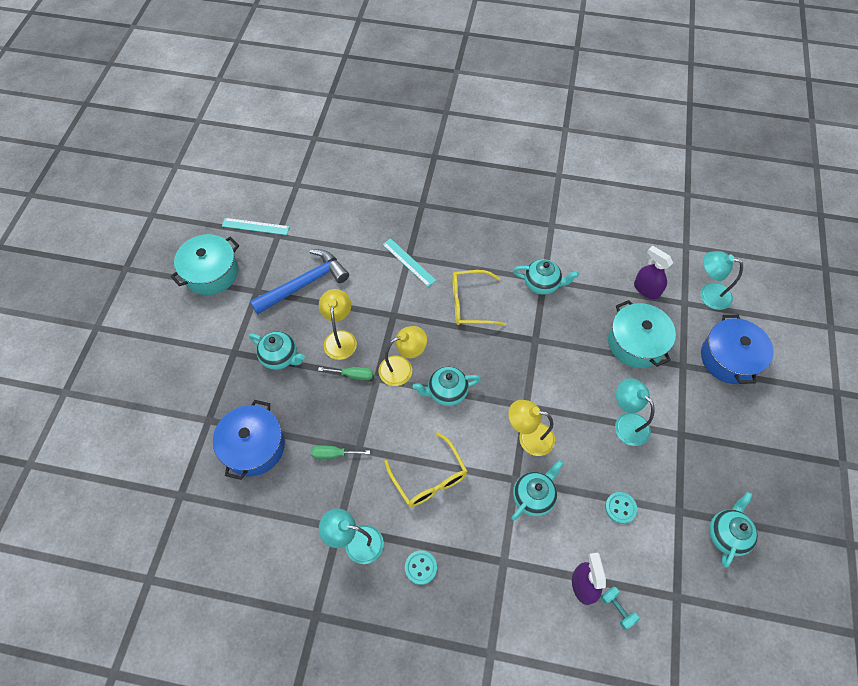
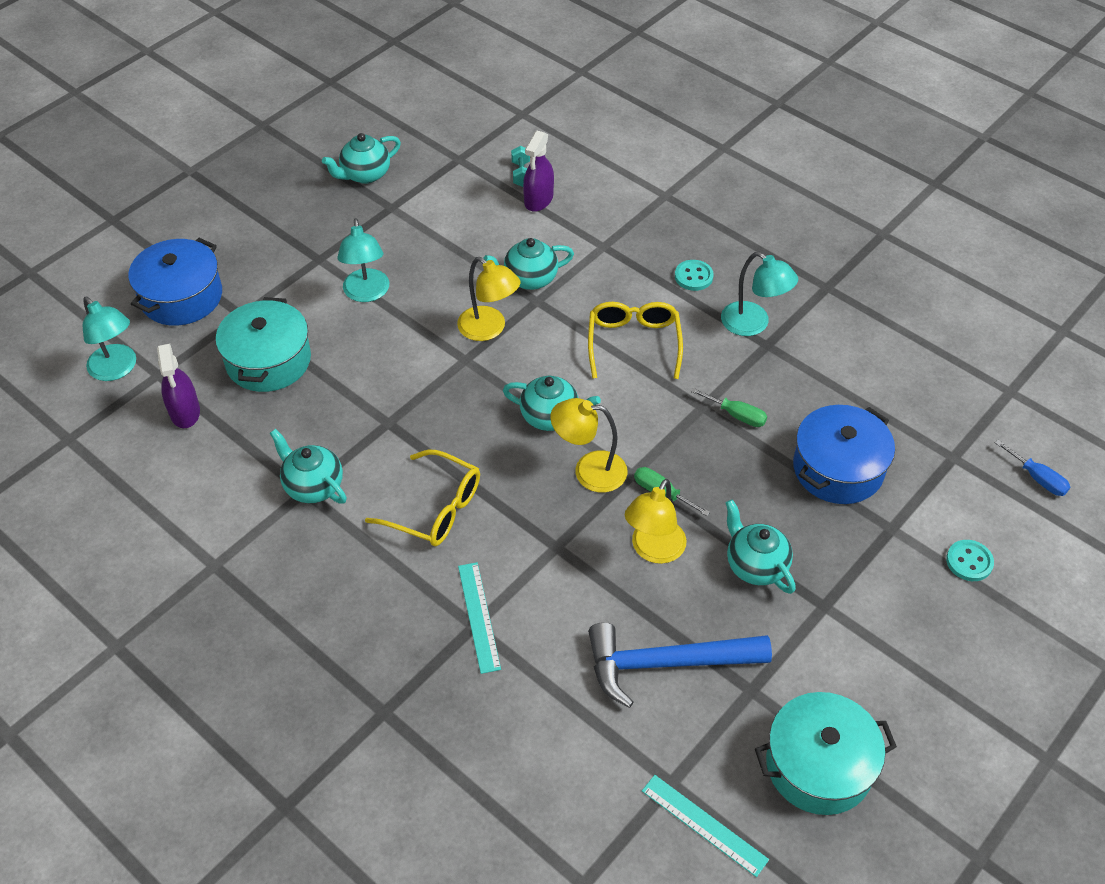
camera: 150 degrees left, 10 degrees down
turquoise button [605,492,637,524] -> turquoise button moved to [946,540,994,581]
none -> blue screwdriver [995,440,1070,496]

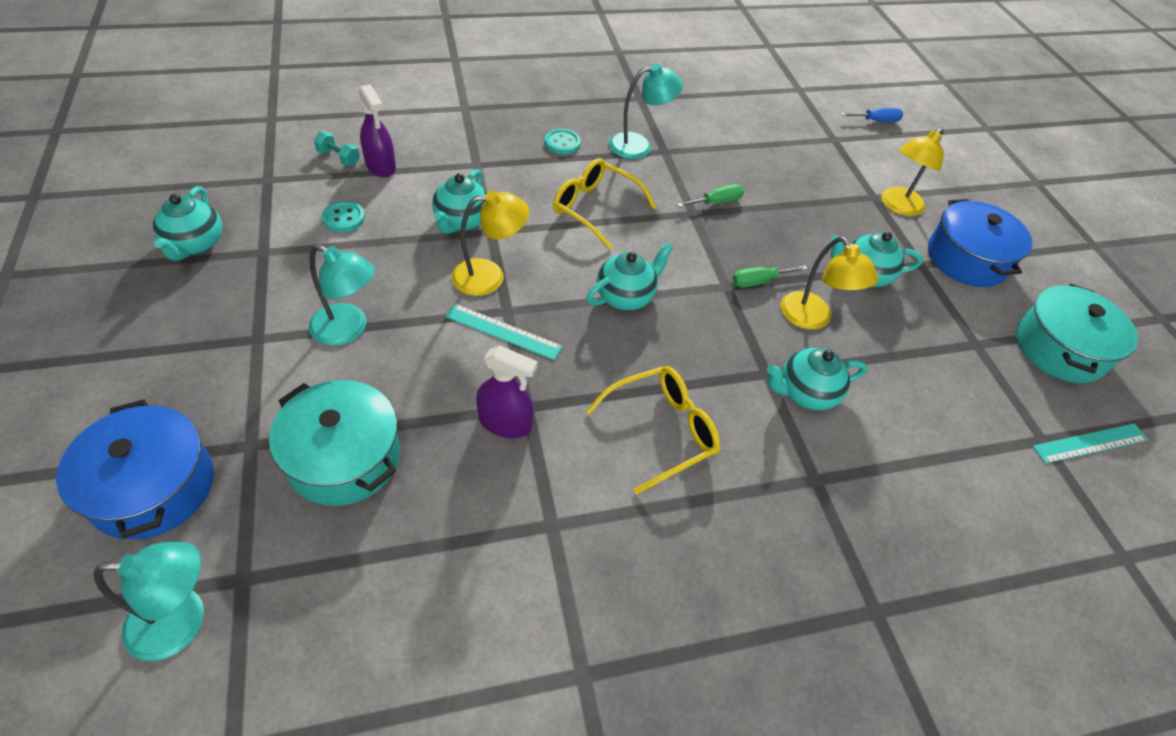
camera: 60 degrees left, 0 degrees up
purple spray bottle [157,344,200,428] -> purple spray bottle moved to [476,345,538,438]
turquoise teapot [270,429,347,504] -> turquoise teapot moved to [767,348,868,410]
turquoise ruler [458,562,501,674] -> turquoise ruler moved to [445,304,563,360]
yellow lamp [550,398,628,493] -> yellow lamp moved to [881,128,944,216]
blue hammer [588,622,772,708] -> none
blue pot [793,405,895,504] -> blue pot moved to [928,199,1033,287]
turquoise button [946,540,994,581] -> turquoise button moved to [322,201,365,232]

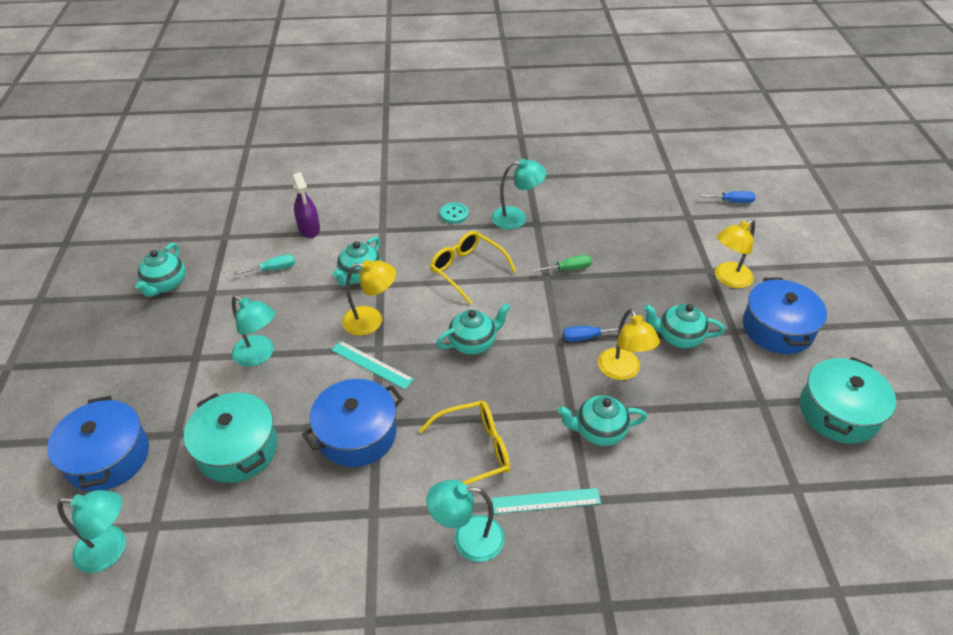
camera: 15 degrees right, 5 degrees down
turquoise dumbbell [314,132,360,166] -> none
turquoise button [322,201,365,232] -> turquoise screwdriver [233,254,295,275]
purple spray bottle [476,345,538,438] -> blue pot [302,379,403,467]
green screwdriver [733,265,808,287] -> blue screwdriver [563,326,619,342]
turquoise ruler [1033,423,1148,464] -> turquoise ruler moved to [492,488,601,514]
none -> turquoise lamp [426,480,505,562]

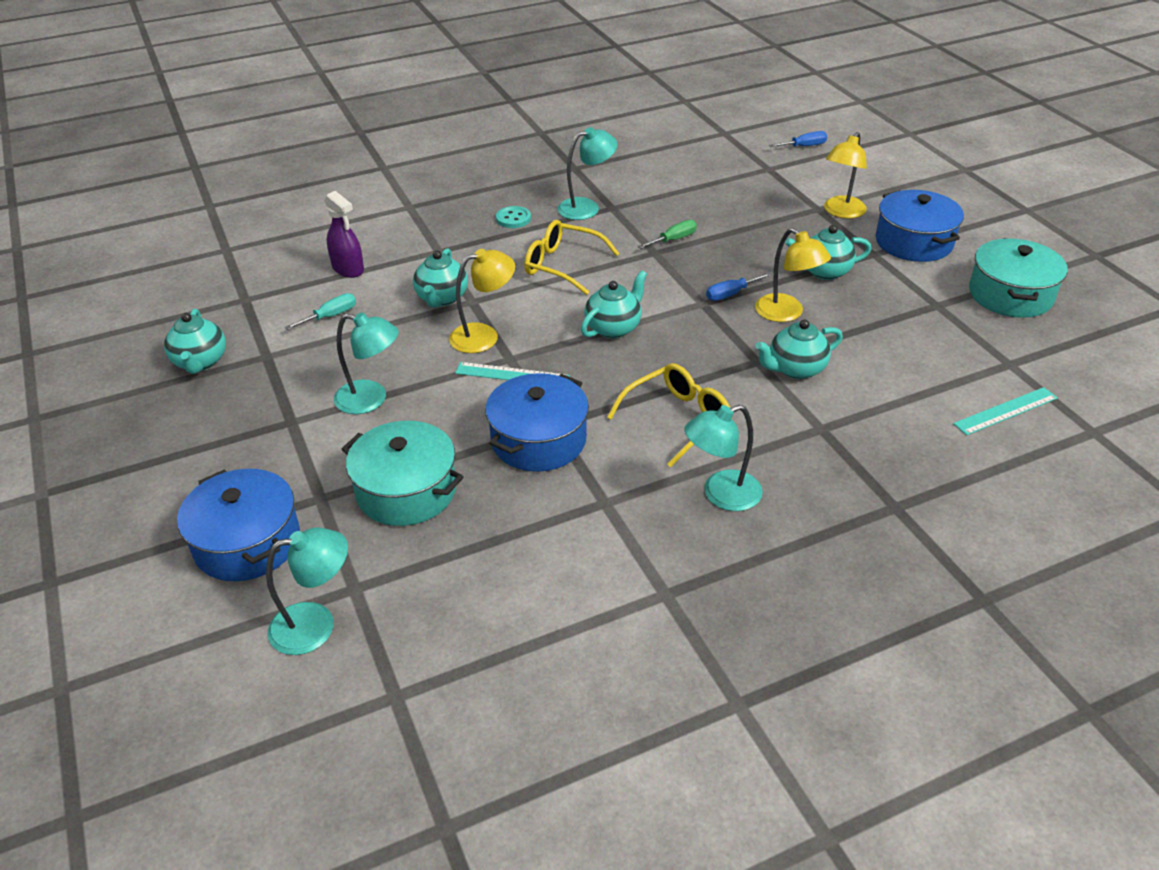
camera: 20 degrees left, 5 degrees down
turquoise ruler [492,488,601,514] -> turquoise ruler moved to [953,387,1058,435]

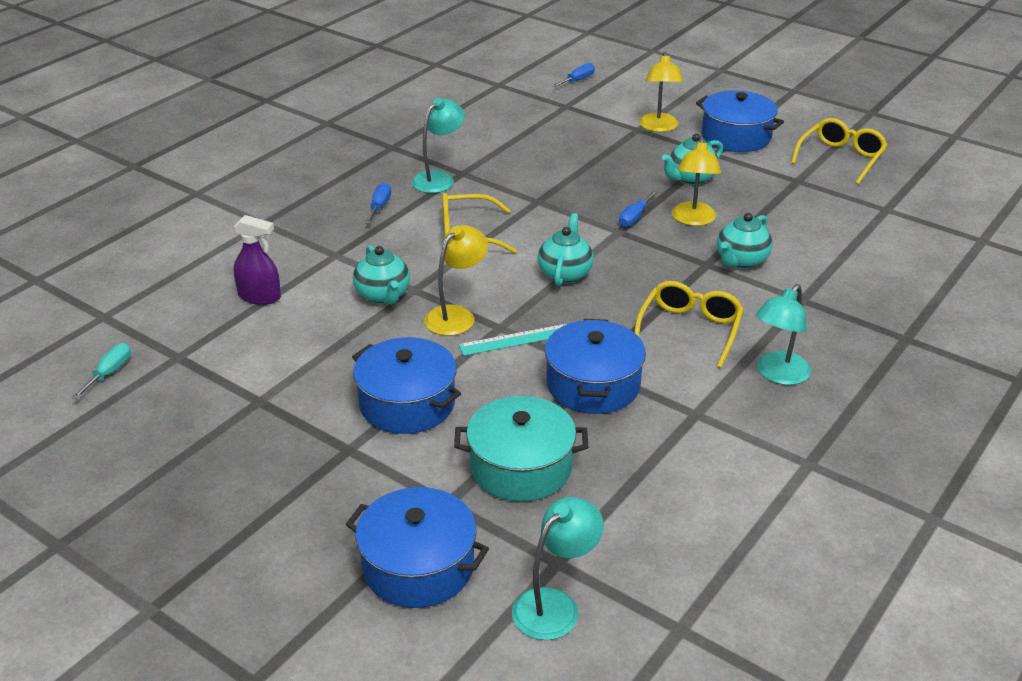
camera: 30 degrees left, 5 degrees down
turquoise teapot [164,308,226,374] -> none
turquoise screwdriver [285,293,356,330] -> turquoise screwdriver moved to [72,343,131,399]
turquoise lamp [334,312,399,414] -> blue pot [352,337,461,434]
turquoise button [496,206,531,228] -> blue screwdriver [365,183,391,224]
green screwdriver [638,220,697,249] -> none
yellow lamp [755,228,831,322] -> yellow lamp turned 75 degrees clockwise [672,138,721,226]
turquoise ruler [953,387,1058,435] -> none
turquoise pot [969,238,1068,318] -> yellow glasses [791,118,887,184]

